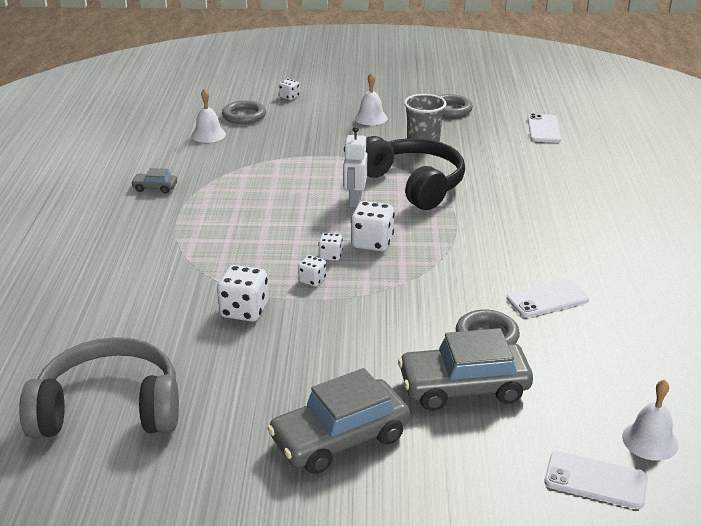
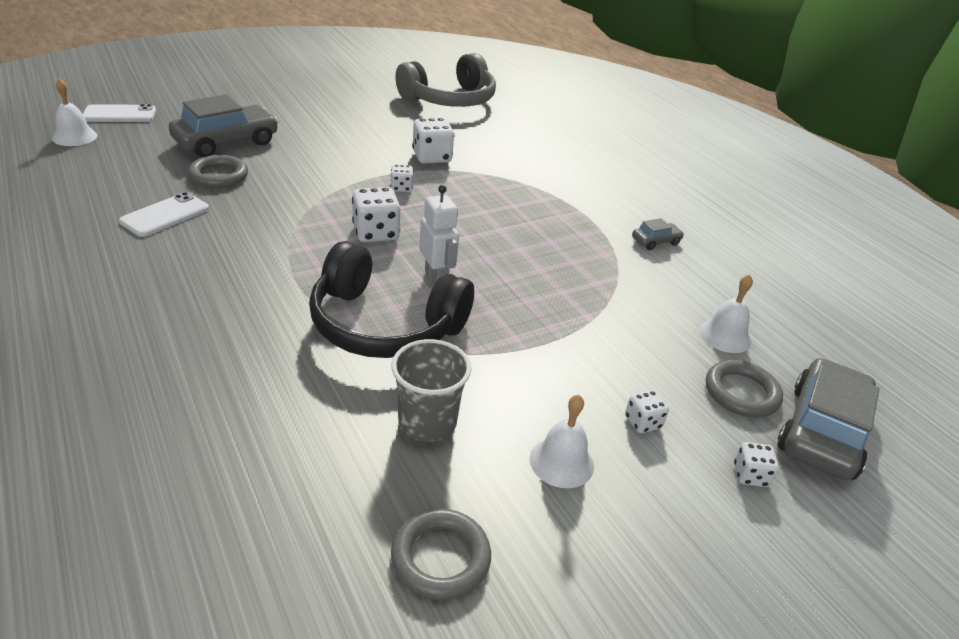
camera: 145 degrees right, 5 degrees up
grey car [267,368,410,474] -> grey car moved to [778,358,880,480]
white dice [318,233,343,261] -> white dice moved to [625,390,669,433]
white phone [528,114,561,142] -> none

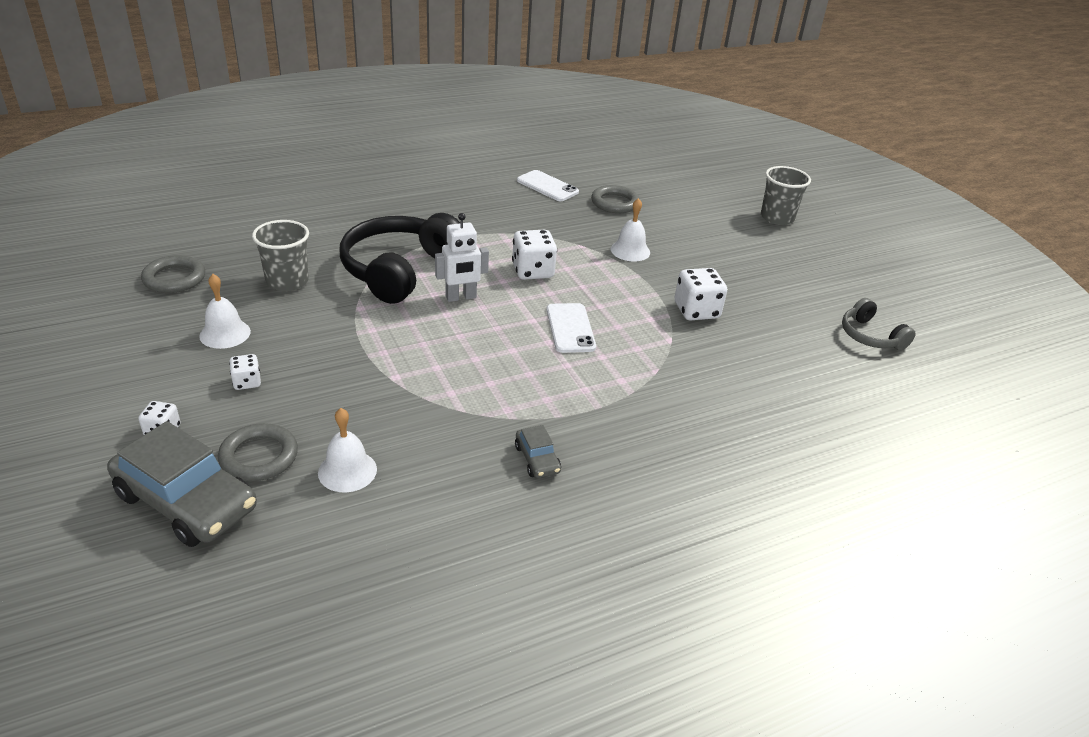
camera: 95 degrees right, 0 degrees up
white bell [52,79,97,146] -> white bell moved to [610,198,650,262]
white phone [83,104,156,122] -> white phone moved to [546,303,596,353]
grey car [169,94,278,157] -> none
white dice [390,165,413,192] -> none
grey headphones [395,53,496,107] -> grey headphones [842,298,916,350], size x0.52
none -> grey cup [761,166,811,225]

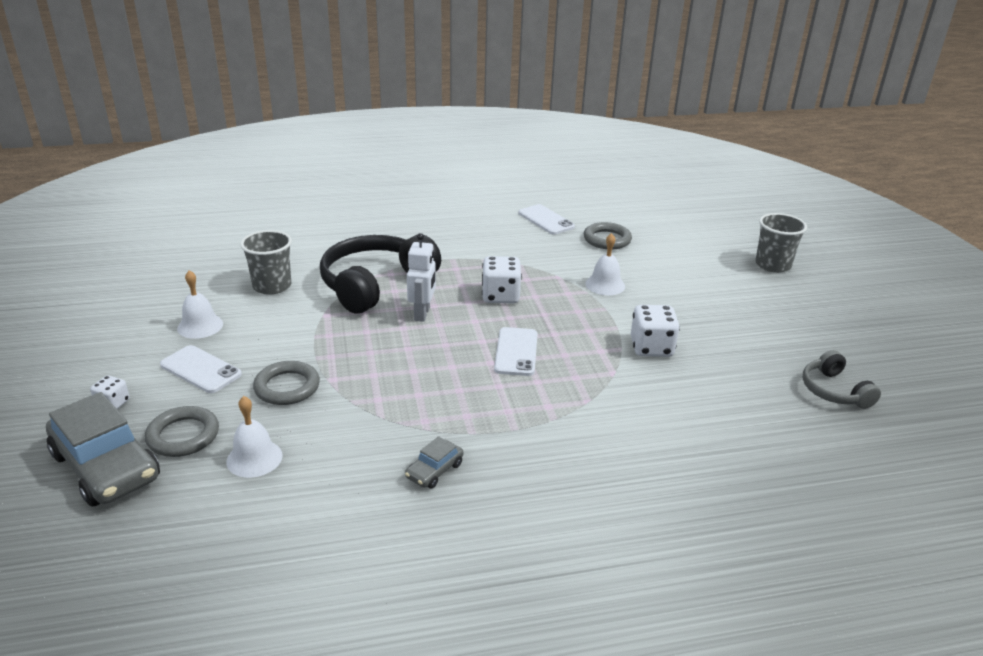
camera: 15 degrees right, 5 degrees down
grey ring [141,255,205,293] -> grey ring moved to [253,361,320,405]
white dice [229,354,261,390] -> white phone [160,345,242,393]
white robot [435,213,489,302] -> white robot turned 75 degrees counterclockwise [407,233,436,322]
grey car [515,425,561,478] -> grey car turned 45 degrees clockwise [405,436,463,489]

